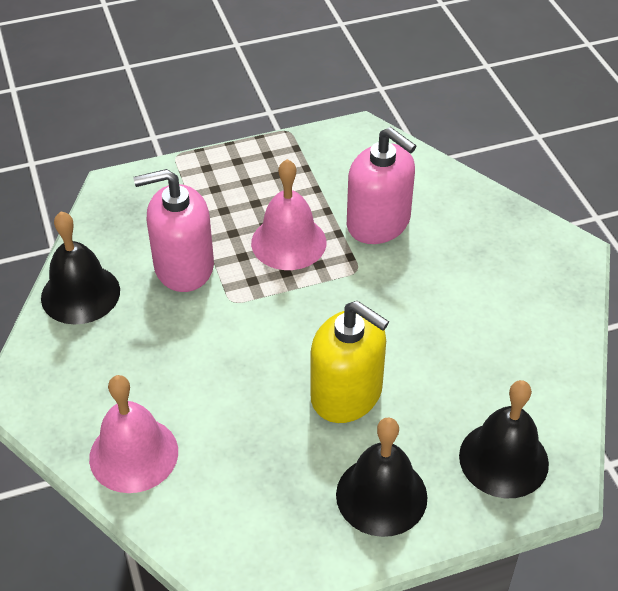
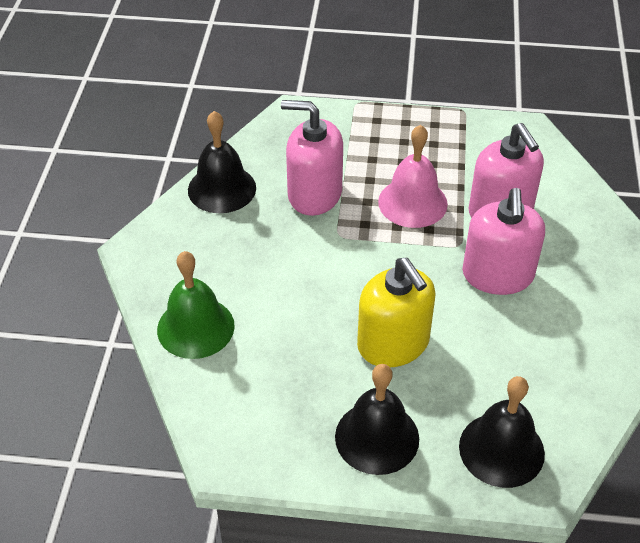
camera: 25 degrees right, 0 degrees up
pink bell [89,375,178,493] -> green bell [157,251,235,359]
none -> pink soap dispenser [462,188,545,295]

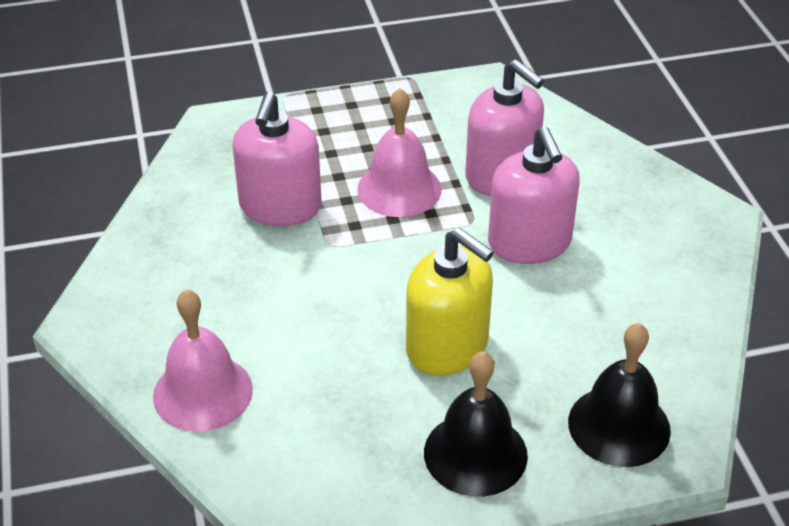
camera: 20 degrees left, 5 degrees down
green bell [157,251,235,359] -> pink bell [153,289,253,432]
black bell [188,111,256,213] -> none
pink soap dispenser [281,100,343,216] -> pink soap dispenser turned 75 degrees counterclockwise [232,91,322,226]

